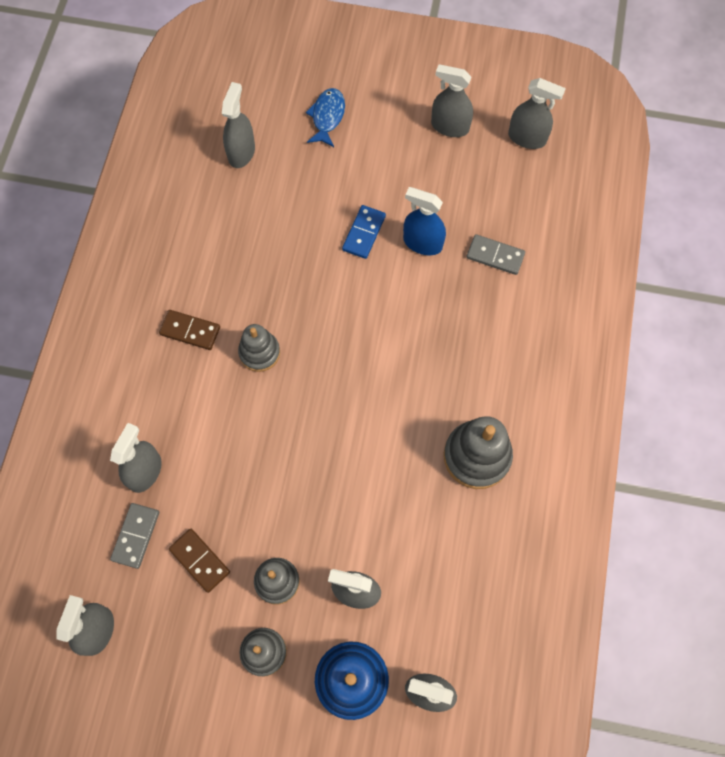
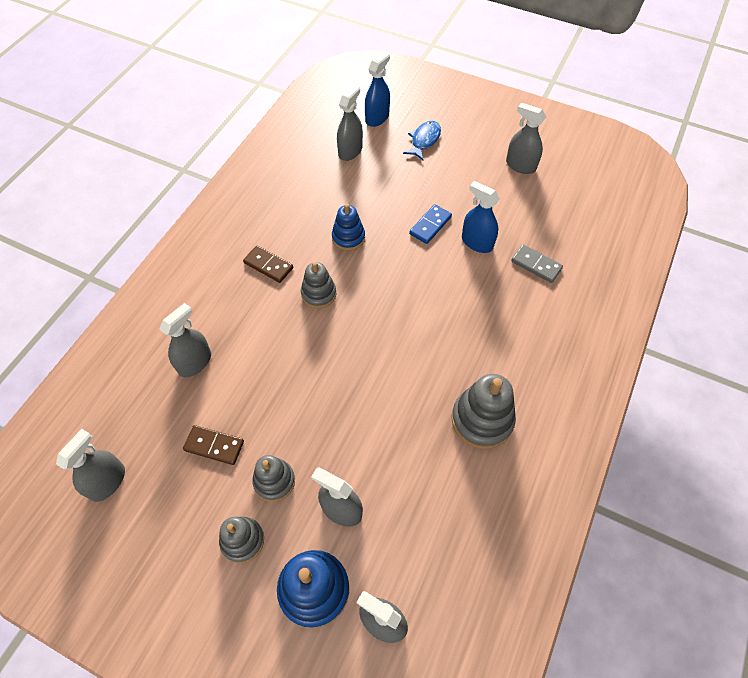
camera: 15 degrees right, 10 degrees down
grey domino [110,503,159,569] -> none
brown domino [169,529,230,593] -> brown domino turned 45 degrees counterclockwise [183,425,244,465]
grey spray bottle [508,78,566,149] -> none
none -> blue stacking toy [332,204,365,251]
none -> blue spray bottle [365,52,390,127]

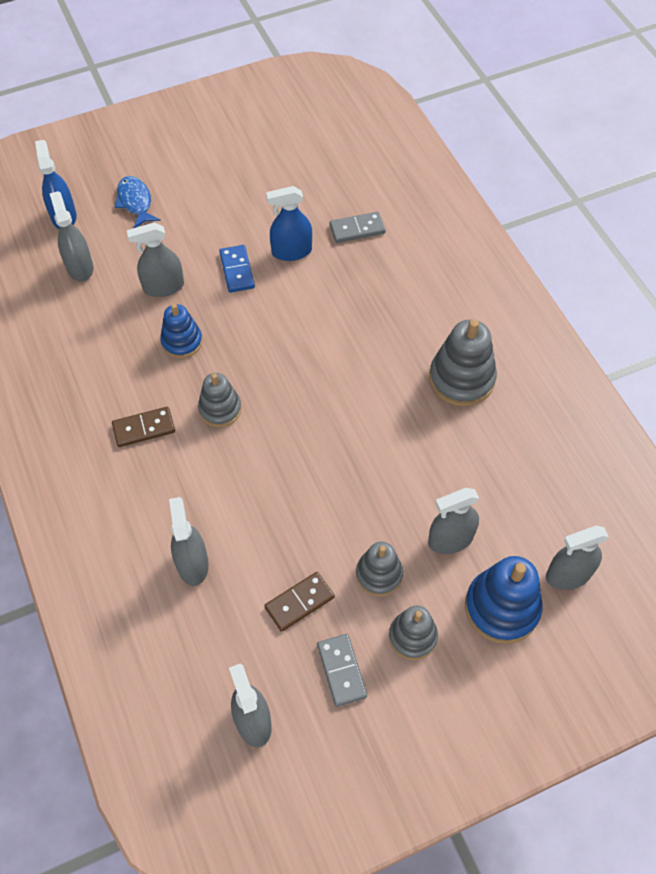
camera: 50 degrees left, 0 degrees up
grey spray bottle [506,103,546,174] -> grey spray bottle moved to [127,223,184,297]
none -> grey domino [317,634,367,707]

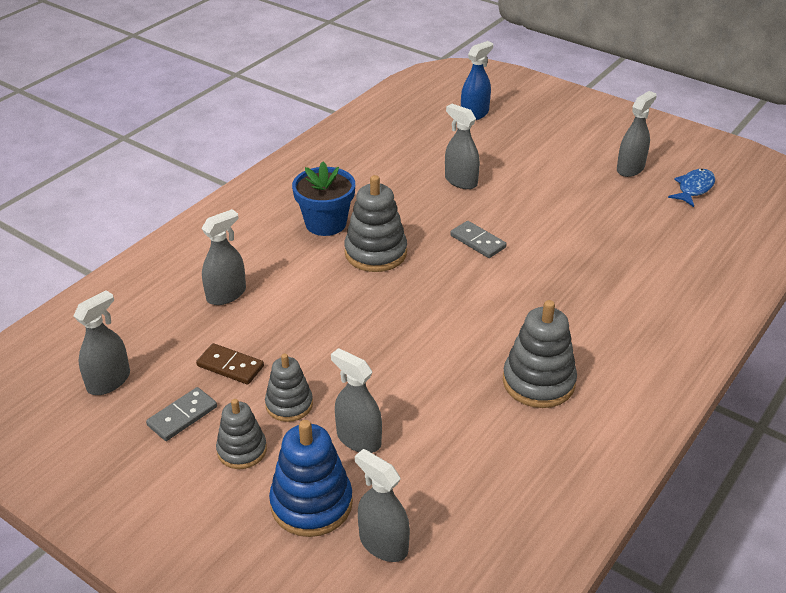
camera: 60 degrees right, 20 degrees down
grey spray bottle [49,191,93,281] -> grey spray bottle moved to [617,91,657,177]
brown domino [112,407,175,447] -> blue flower pot [292,162,355,236]
blue fish [115,176,160,228] -> blue fish moved to [668,169,715,207]
blue stacking toy [160,304,203,358] -> none
grey stacking toy [198,373,242,427] -> grey stacking toy [344,175,407,272], size x1.57
blue domino [219,245,255,293] -> none
blue spray bottle [266,186,312,261] -> none
grey domino [330,212,386,243] -> grey domino moved to [450,221,506,258]

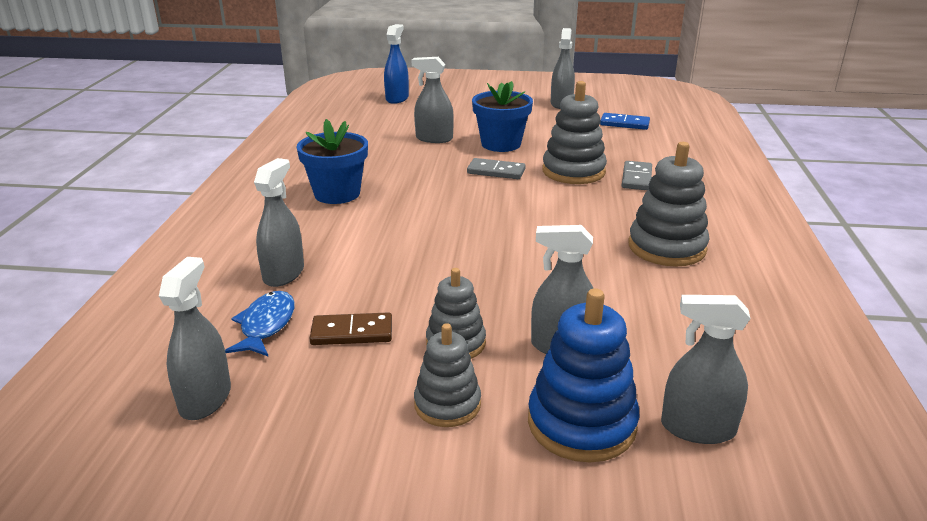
camera: 30 degrees left, 10 degrees down
grey domino [146,387,217,441] -> grey domino moved to [622,161,652,190]
grey stacking toy [344,175,407,272] -> grey stacking toy moved to [542,81,607,184]
blue fish [668,169,715,207] -> blue fish moved to [225,291,295,356]
none -> blue flower pot [472,81,533,152]
none -> blue domino [600,113,650,130]

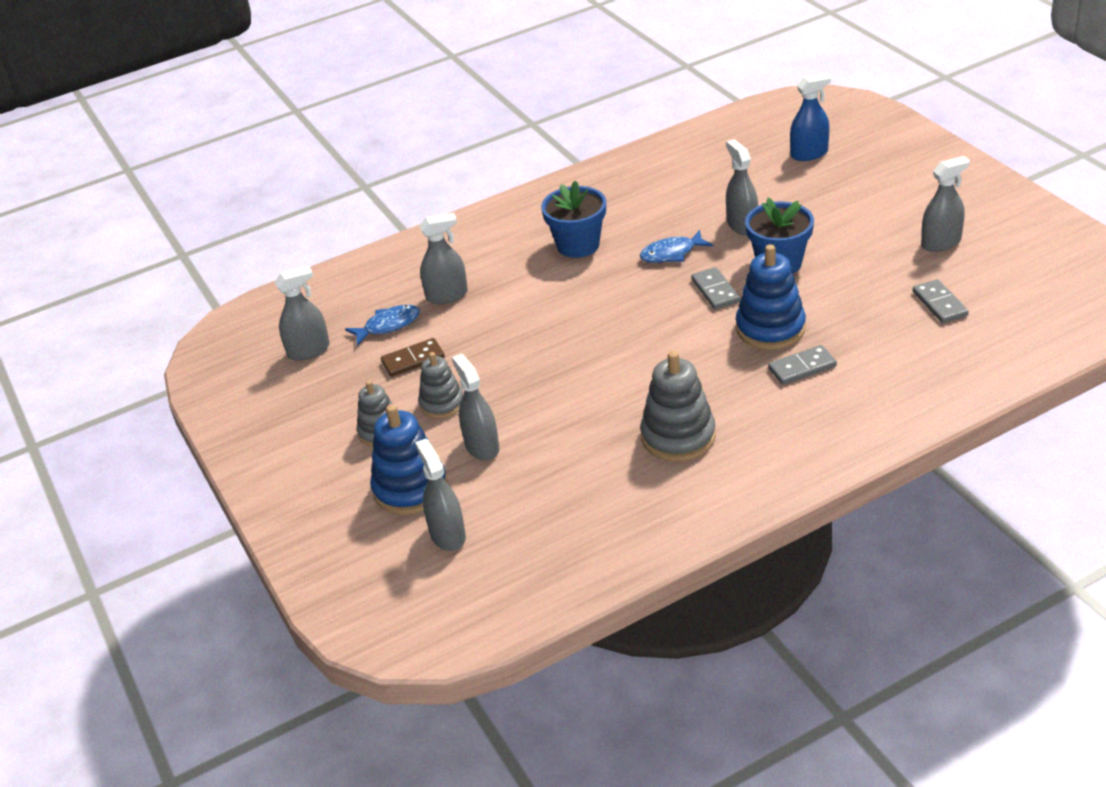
camera: 60 degrees right, 10 degrees up
brown domino [309,312,392,345] -> brown domino turned 75 degrees counterclockwise [381,338,445,377]
grey stacking toy [542,81,607,184] -> blue stacking toy [736,244,806,350]
blue domino [600,113,650,130] -> grey domino [913,279,969,323]
none -> blue fish [640,230,713,263]

